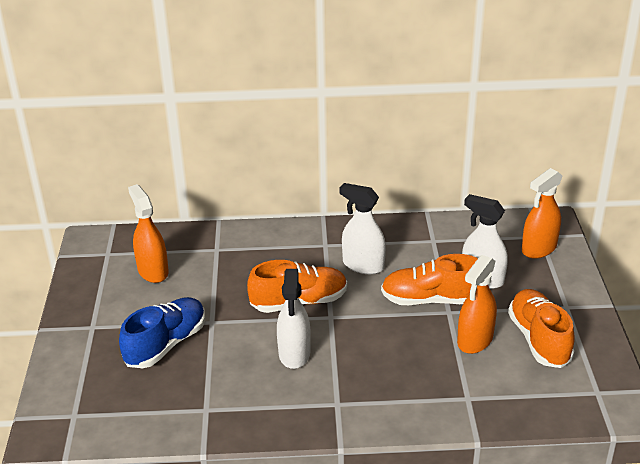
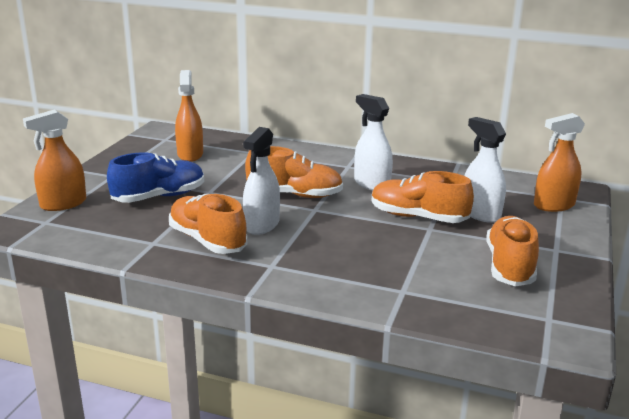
camera: 20 degrees right, 10 degrees down
orange spray bottle [457,255,497,354] -> orange spray bottle moved to [23,109,86,211]
none -> orange shoe [169,194,247,254]

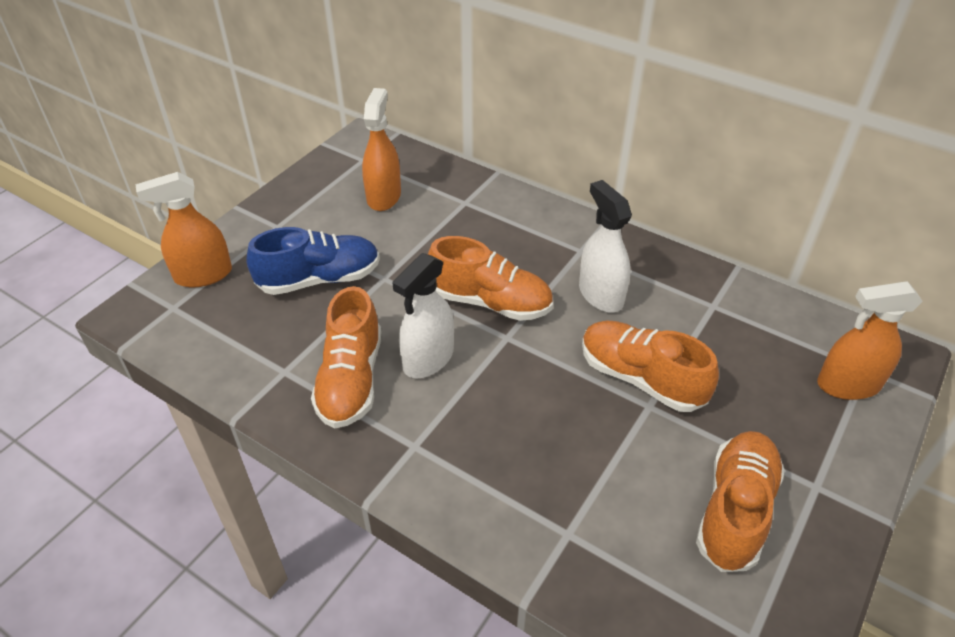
camera: 15 degrees right, 20 degrees up
orange shoe [169,194,247,254] -> orange shoe turned 150 degrees counterclockwise [311,286,381,428]
white spray bottle [465,117,506,223] -> none

